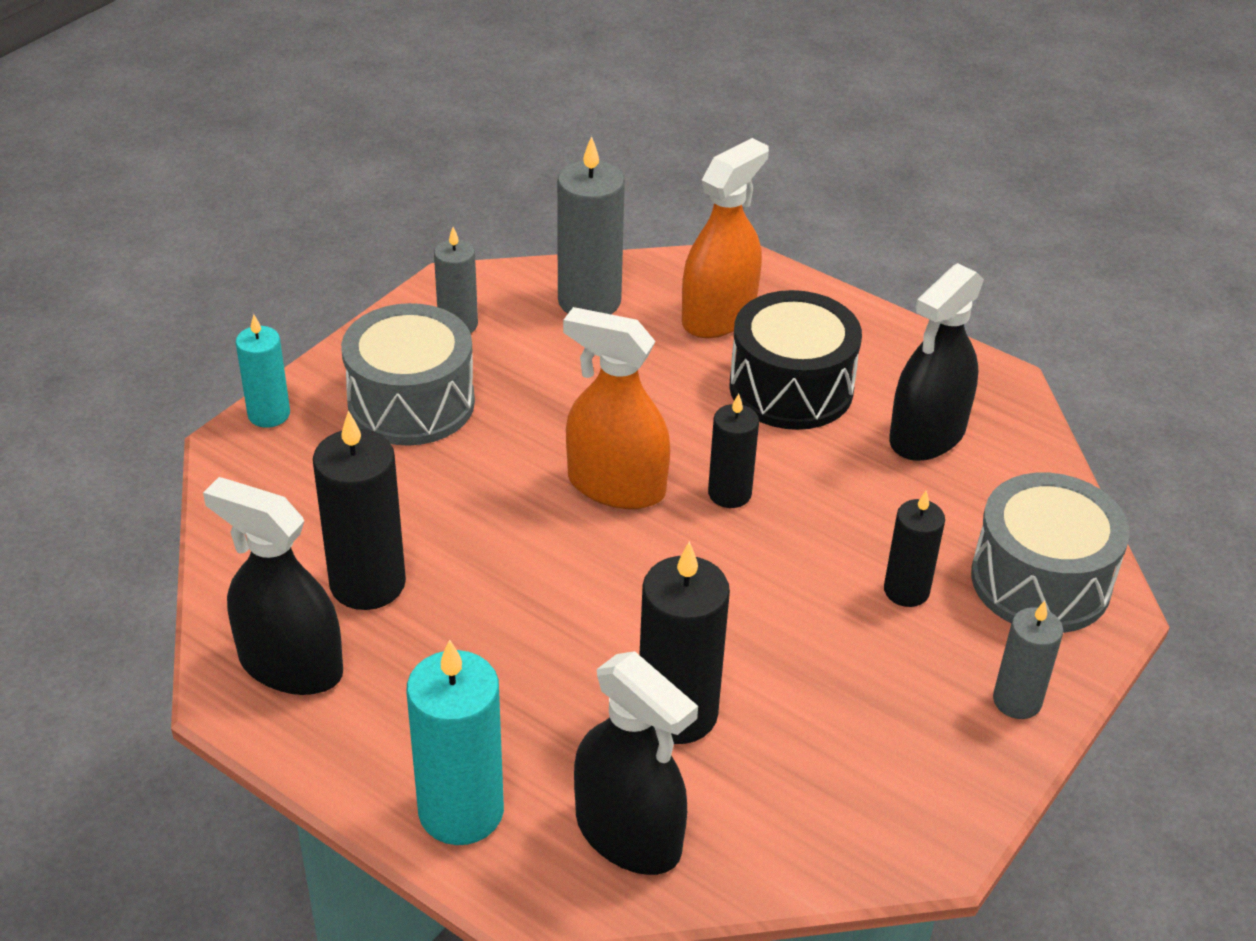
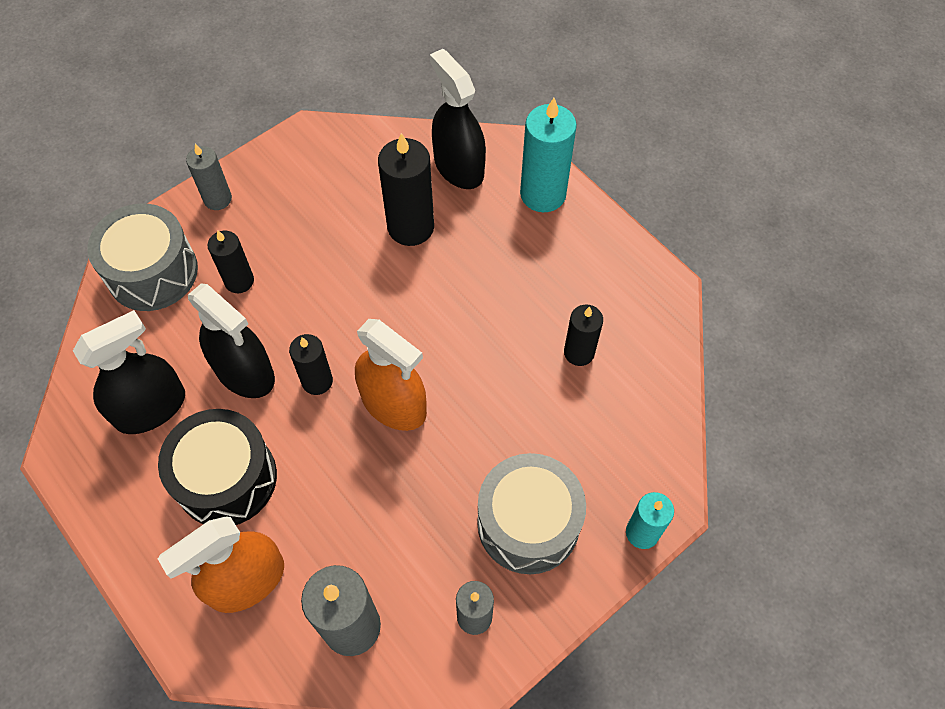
camera: 165 degrees left, 20 degrees up
black spray bottle [203,477,343,695] -> black spray bottle moved to [188,283,275,398]
black candle [313,410,406,610] -> black candle [564,305,603,366], size x0.61

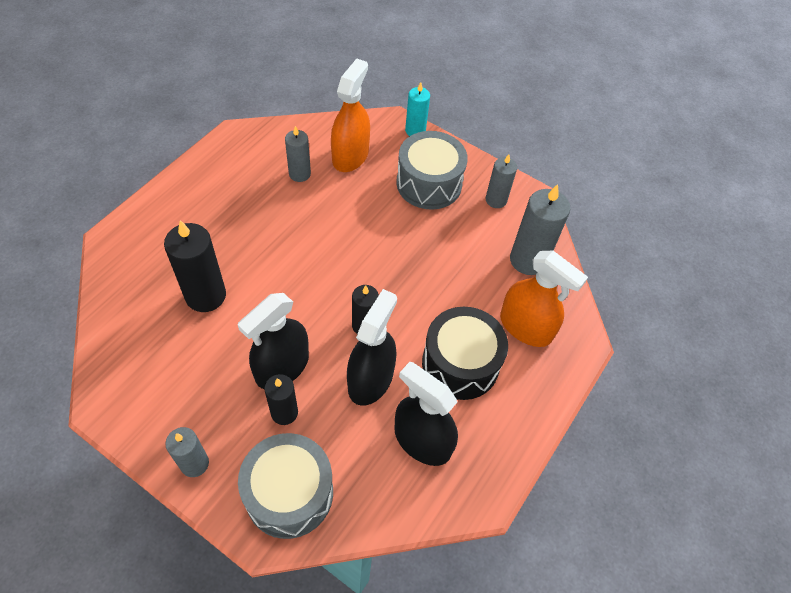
camera: 110 degrees left, 5 degrees down
orange spray bottle [355,319,427,431] -> orange spray bottle moved to [331,58,370,172]
black spray bottle [430,49,486,189] -> black spray bottle moved to [238,293,309,389]
turquoise candle [520,98,577,212] -> none
black candle [564,305,603,366] -> grey candle [285,126,311,182]

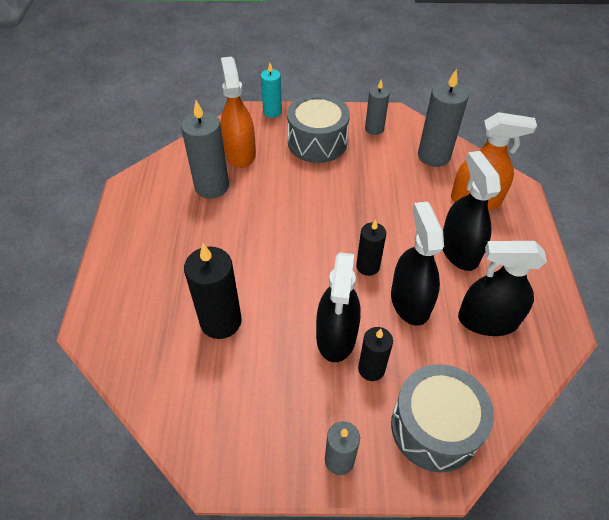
camera: 30 degrees left, 5 degrees down
grey candle [285,126,311,182] -> grey candle [181,100,229,199], size x1.64
black drum [422,307,508,400] -> black spray bottle [442,151,501,271]

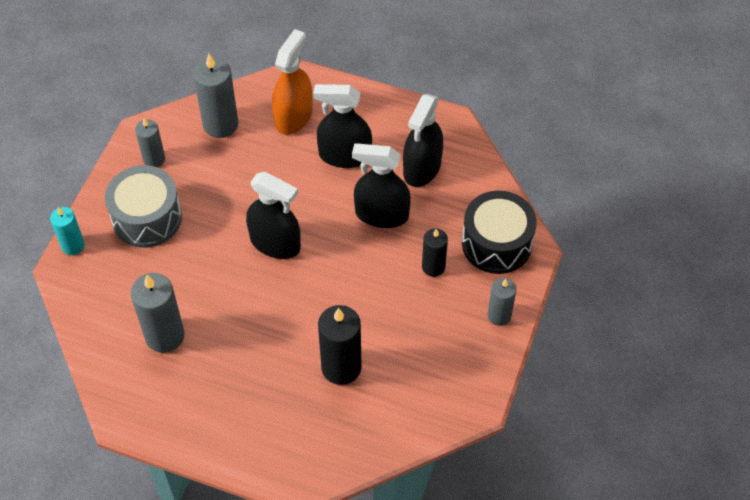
camera: 70 degrees left, 5 degrees up
orange spray bottle [220,56,256,168] -> none
black spray bottle [316,252,361,362] -> black spray bottle moved to [246,172,301,259]
black candle [356,220,386,276] -> none
grey drum [391,364,494,473] -> black drum [462,191,537,274]

